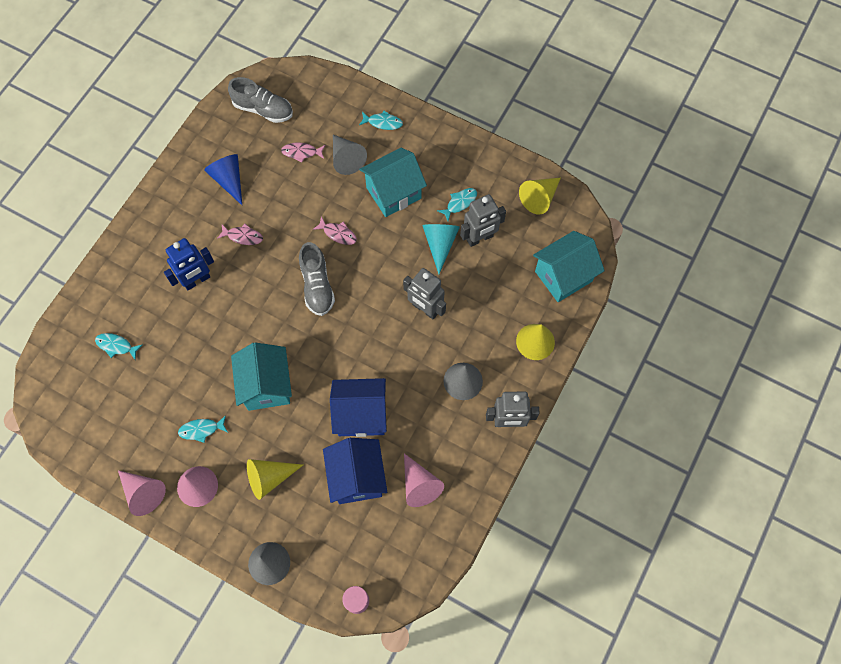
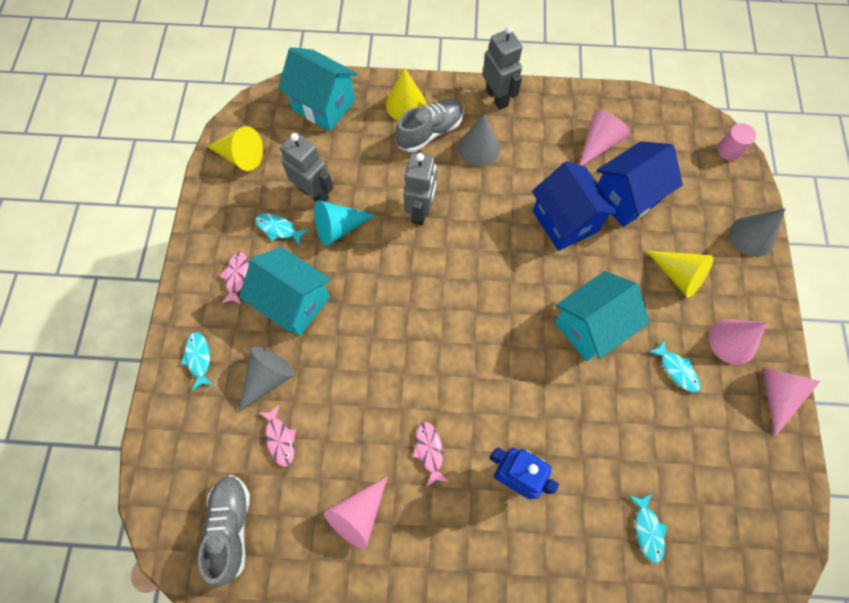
camera: 115 degrees left, 0 degrees up
blue cone [204,154,242,205] -> pink cone [324,476,388,549]
grey shoe [299,242,335,316] -> grey shoe moved to [396,99,464,152]
pink fish [313,216,357,245] -> pink fish moved to [219,252,249,305]

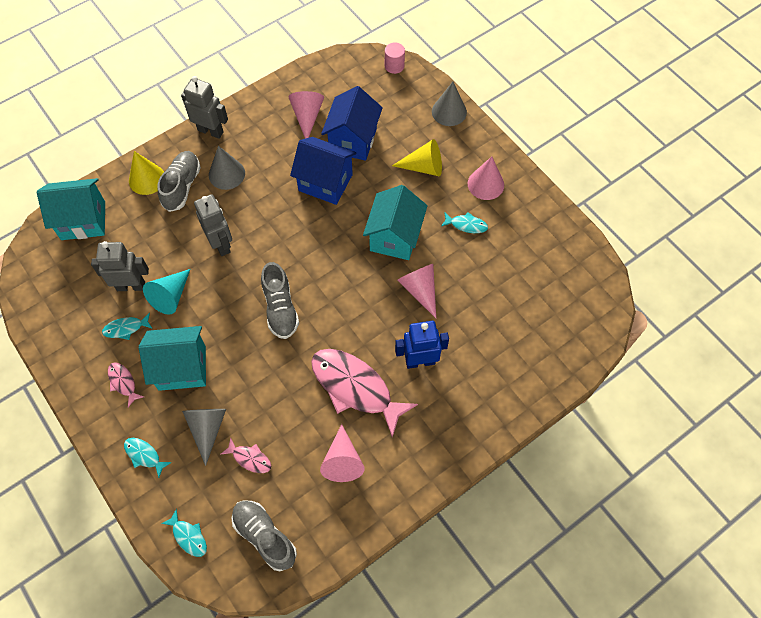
camera: 40 degrees left, 5 degrees down
yellow cone [207,126,263,171] -> none
pink fish [412,422,449,486] -> pink fish [311,349,418,438], size x2.26
turquoise fish [630,493,667,563] -> turquoise fish moved to [161,509,207,557]
pink cone [763,368,820,437] -> pink cone moved to [397,264,436,318]
none -> grey shoe [261,262,299,339]

